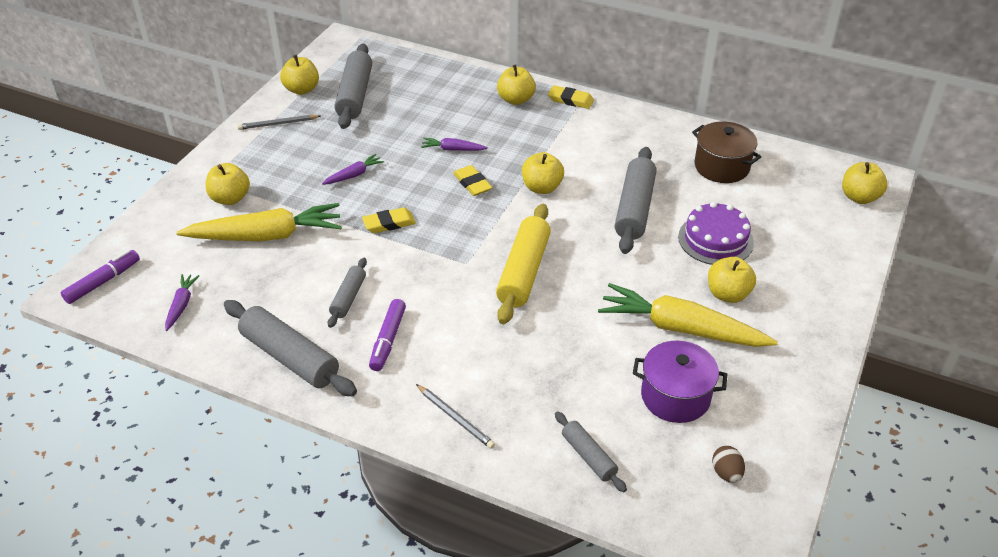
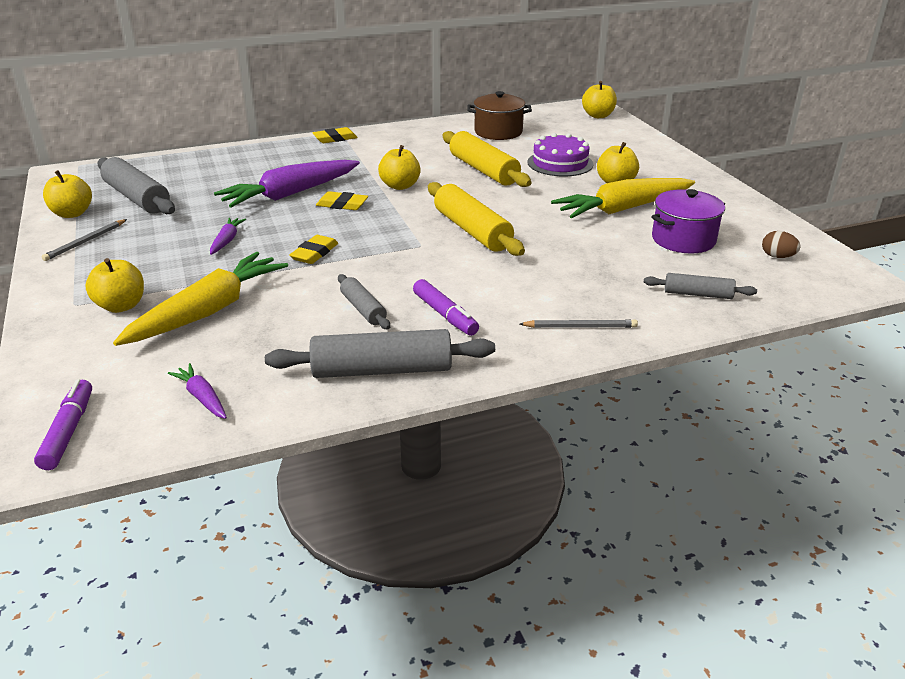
camera: 45 degrees left, 10 degrees down
purple carrot [421,138,488,151] -> purple carrot [214,160,360,208], size x2.21
yellow apple [497,64,536,105] -> none
grey rolling pin [615,147,657,254] -> yellow rolling pin [442,131,531,187]

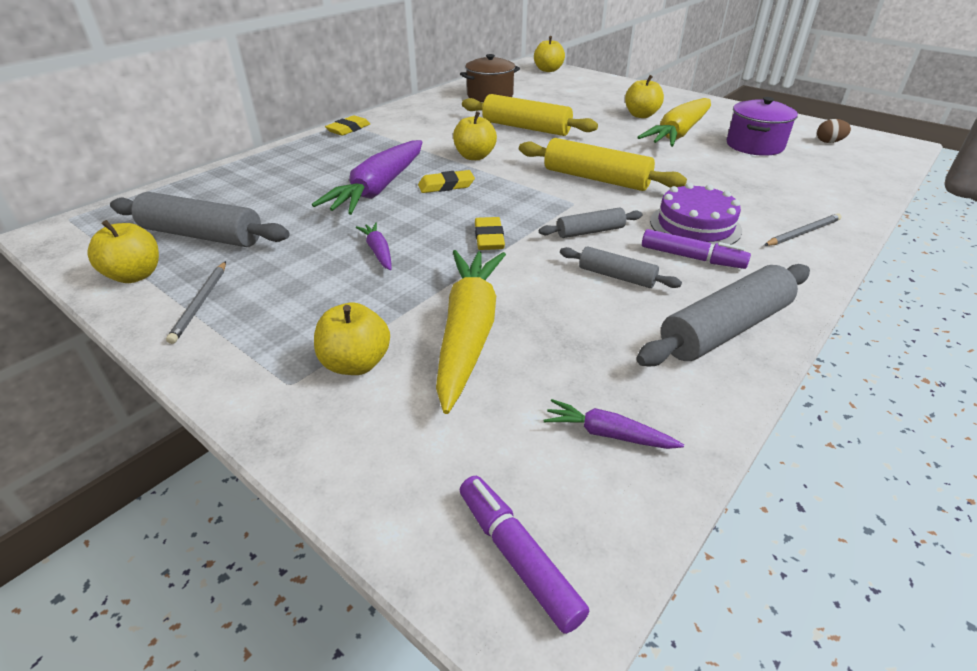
camera: 30 degrees left, 5 degrees up
purple cake [528,133,593,176] -> purple cake moved to [650,183,742,245]
grey rolling pin [644,273,757,299] -> grey rolling pin moved to [539,208,642,238]

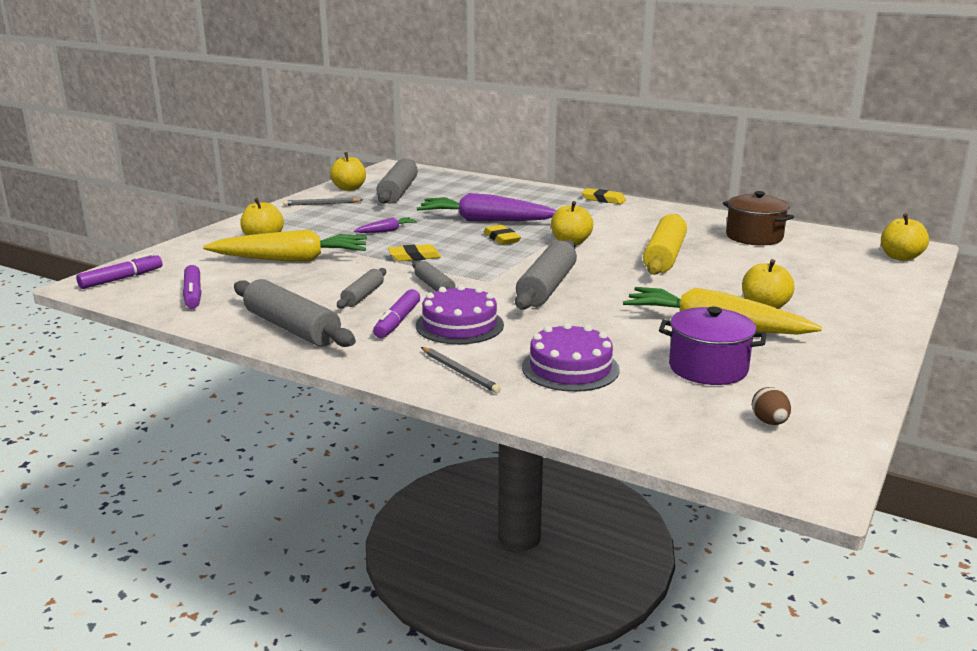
camera: 80 degrees right, 15 degrees down
yellow rolling pin [519,138,687,191] -> grey rolling pin [515,240,577,310]
purple carrot [544,399,684,449] -> purple marker [183,265,201,308]
none -> purple cake [522,323,620,392]

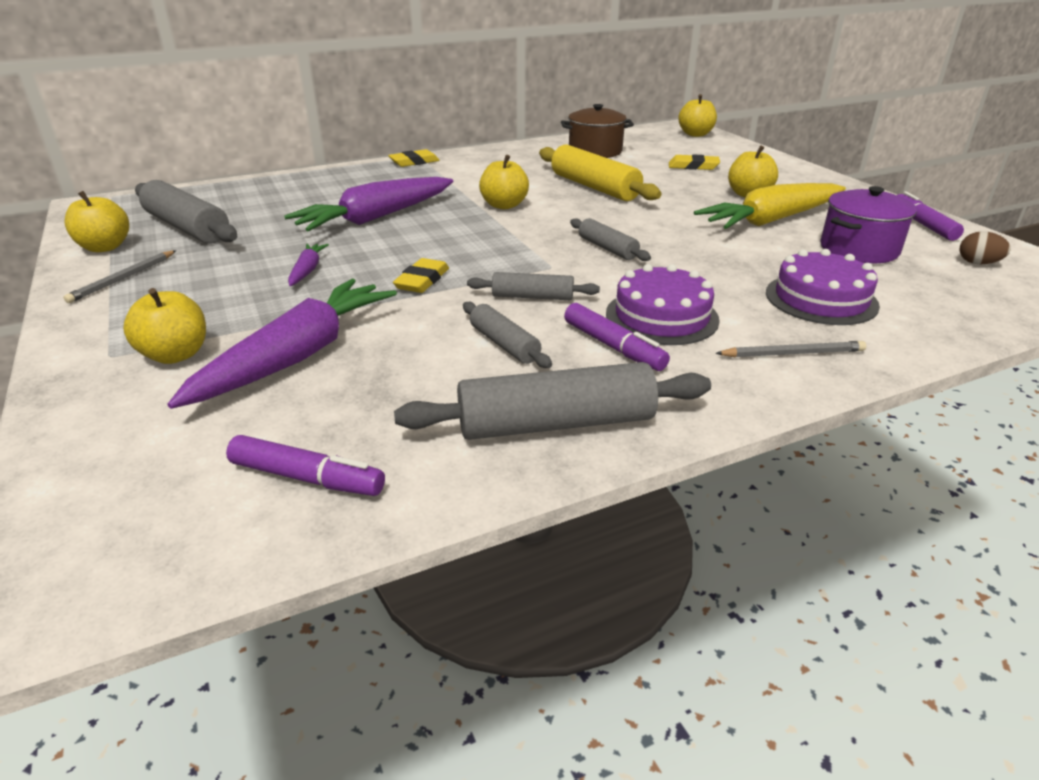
camera: 55 degrees left, 10 degrees up
purple marker [76,253,163,289] -> purple marker moved to [897,191,964,241]
yellow carrot [203,230,367,262] -> purple carrot [167,279,397,409]
yellow eraser [484,225,521,245] -> yellow eraser moved to [669,154,720,170]
grey rolling pin [515,240,577,310] -> grey rolling pin [570,218,651,261], size x0.55

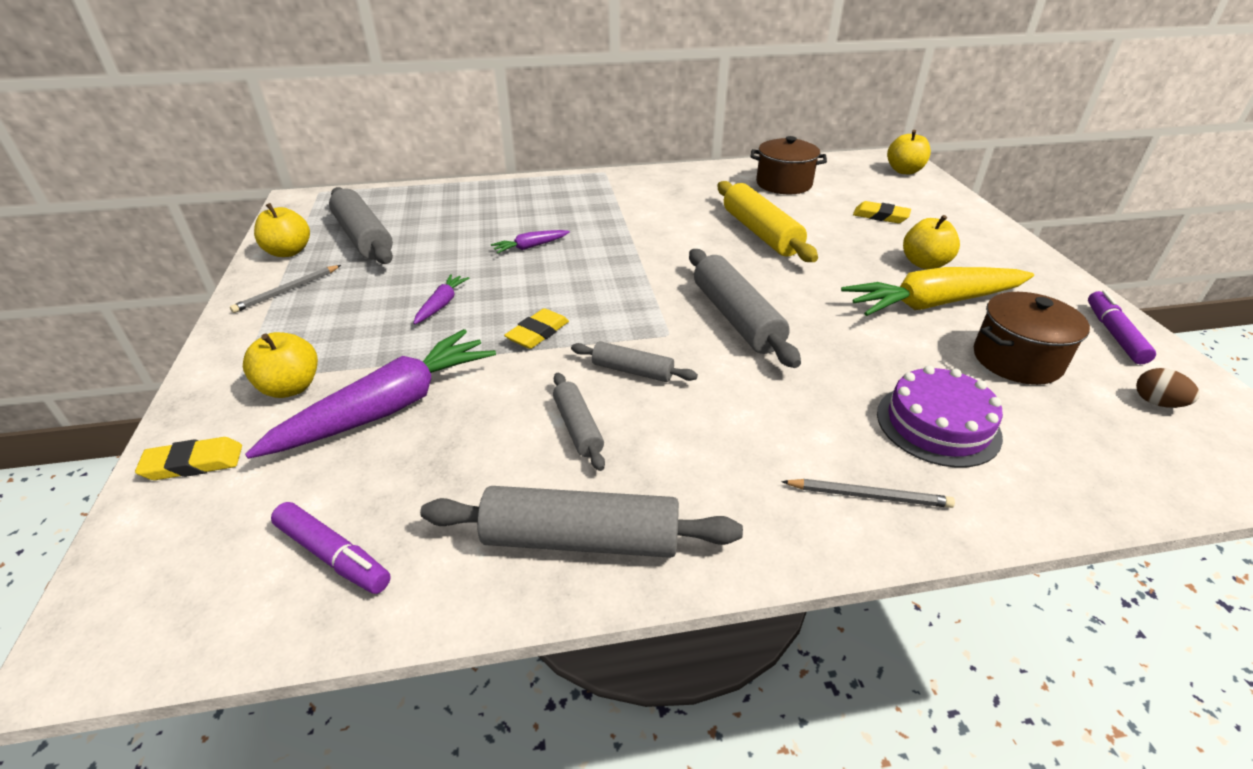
camera: 15 degrees right, 5 degrees up
purple carrot [284,177,453,232] -> purple carrot [491,230,570,254], size x0.45
yellow eraser [388,149,440,167] -> yellow eraser moved to [135,437,242,480]
yellow apple [479,155,529,209] -> none
purple marker [564,303,670,371] -> none
grey rolling pin [570,218,651,261] -> grey rolling pin [689,249,801,368], size x1.80
purple cake [606,264,720,345] -> none
purple pot [820,186,917,263] -> brown pot [974,292,1090,385]

